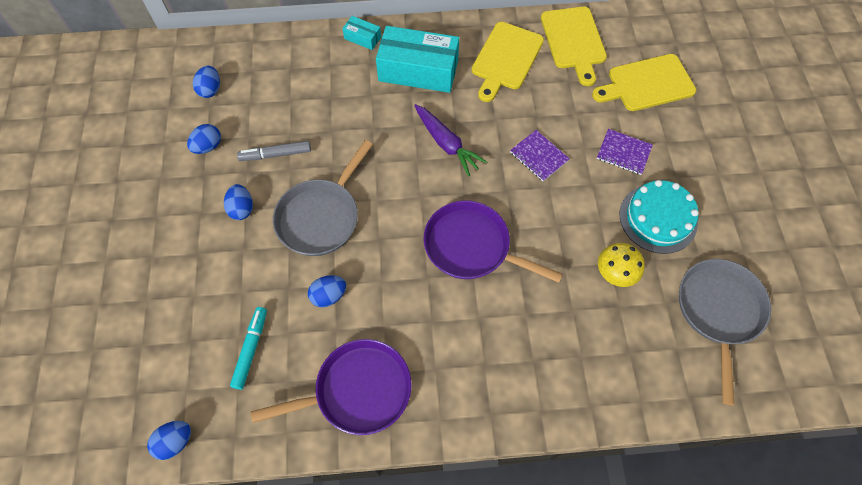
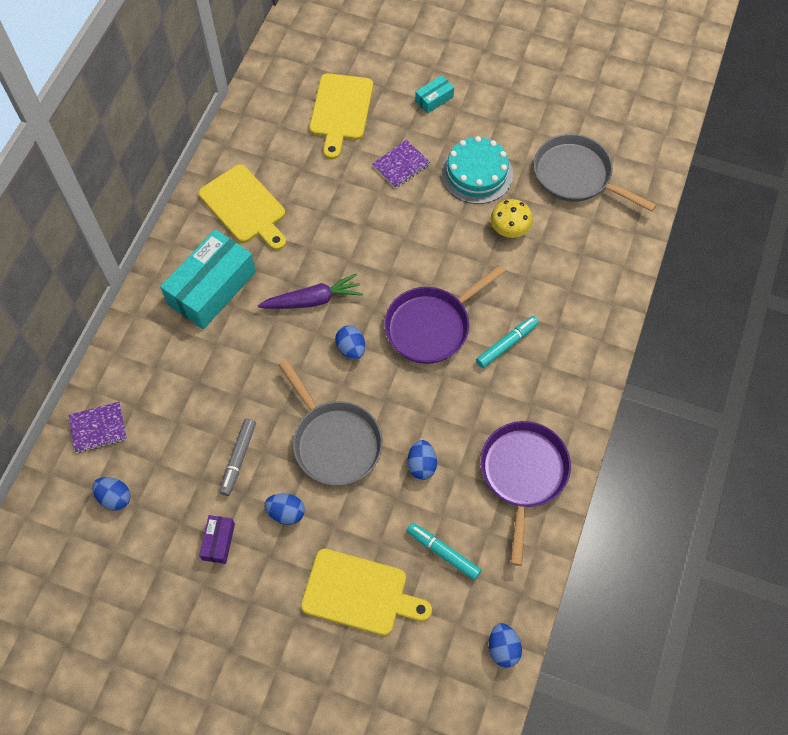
camera: 65 degrees left, 0 degrees up
blue egg [187,124,221,154] -> blue egg moved to [335,325,365,360]
turquoise box [342,16,381,50] -> turquoise box moved to [415,75,454,114]
purple notebook [510,130,570,181] -> purple notebook moved to [68,402,127,453]
yellow cutting board [541,7,607,86] -> yellow cutting board moved to [301,549,432,636]
none -> purple box [199,515,235,564]
none -> turquoise marker [476,316,539,368]

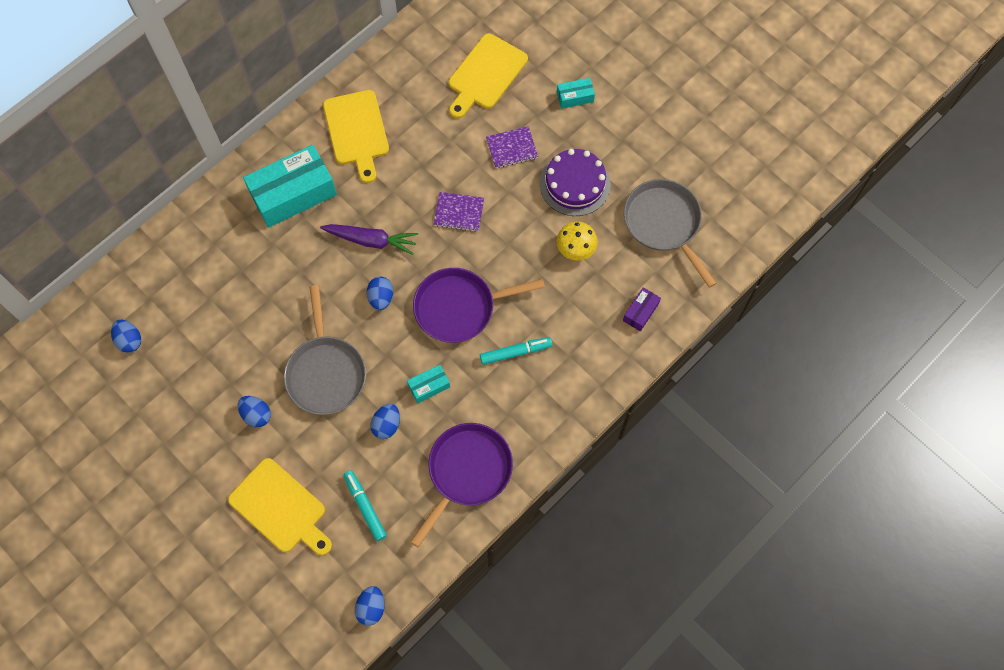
camera: 25 degrees right, 5 degrees up
purple notebook [68,402,127,453] -> purple notebook moved to [434,192,484,232]
purple box [199,515,235,564] -> purple box moved to [623,287,661,332]
grey marker [220,419,256,496] -> none
turquoise cake [441,136,513,204] -> purple cake [540,149,611,216]
none -> turquoise box [407,365,450,403]

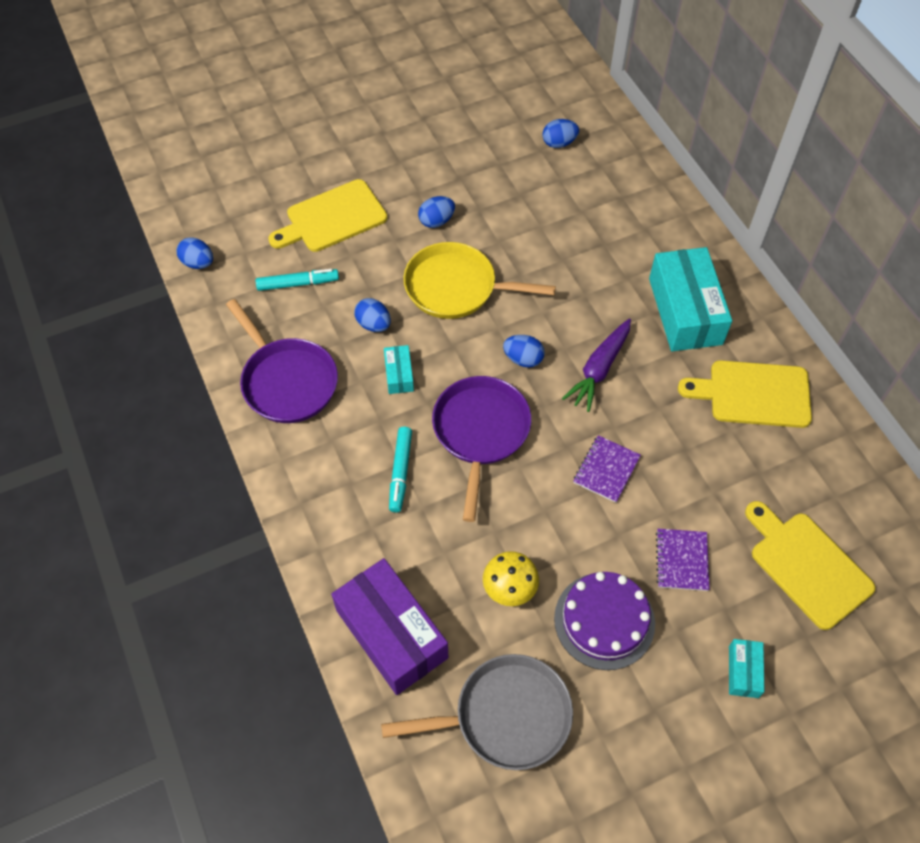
camera: 110 degrees right, 10 degrees down
grey pan [284,285,366,415] -> yellow pan [403,242,556,319]
purple box [623,287,661,332] -> purple box [331,558,448,695], size x2.19

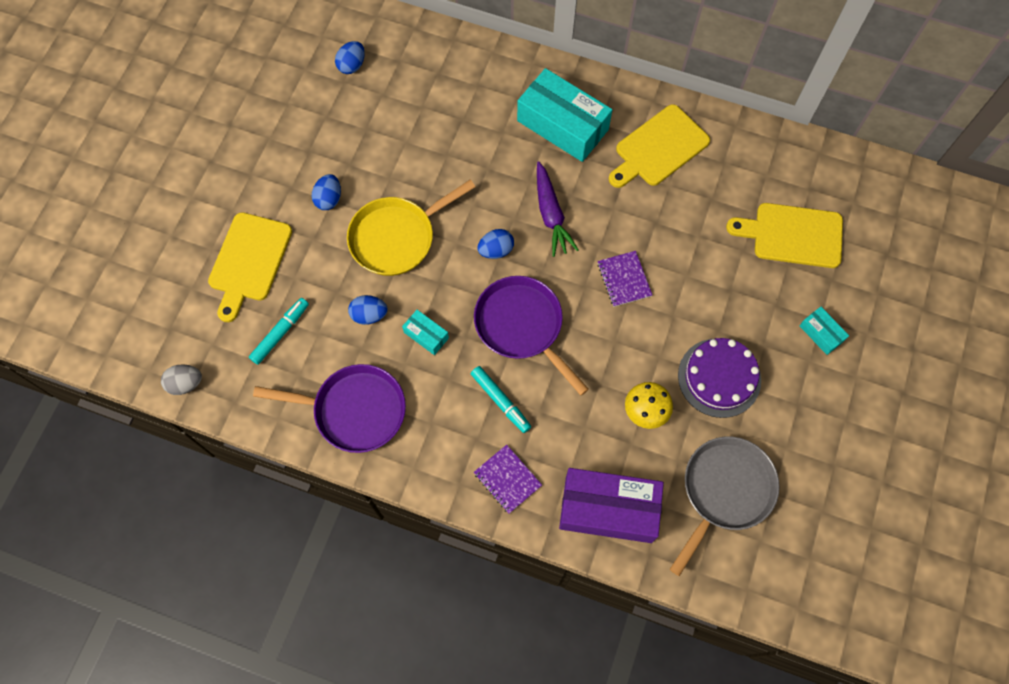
camera: 45 degrees left, 10 degrees up
blue egg [177,237,213,269] -> grey egg [161,365,202,395]
purple notebook [656,529,710,591] -> purple notebook moved to [474,444,542,514]

